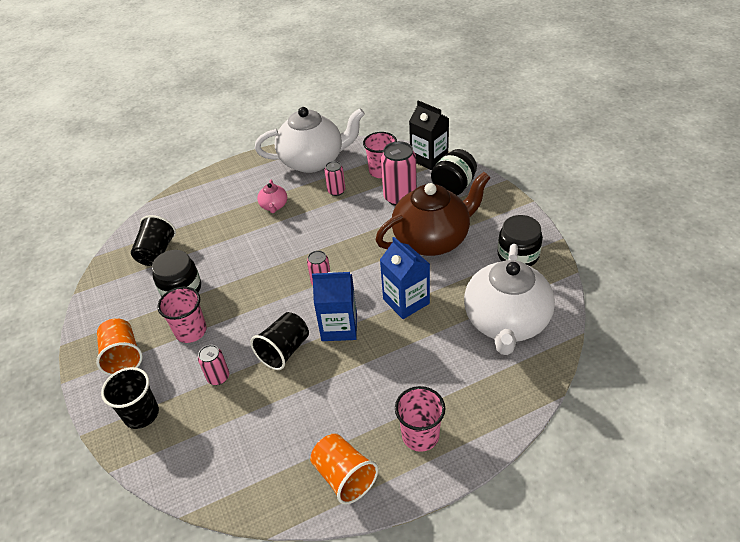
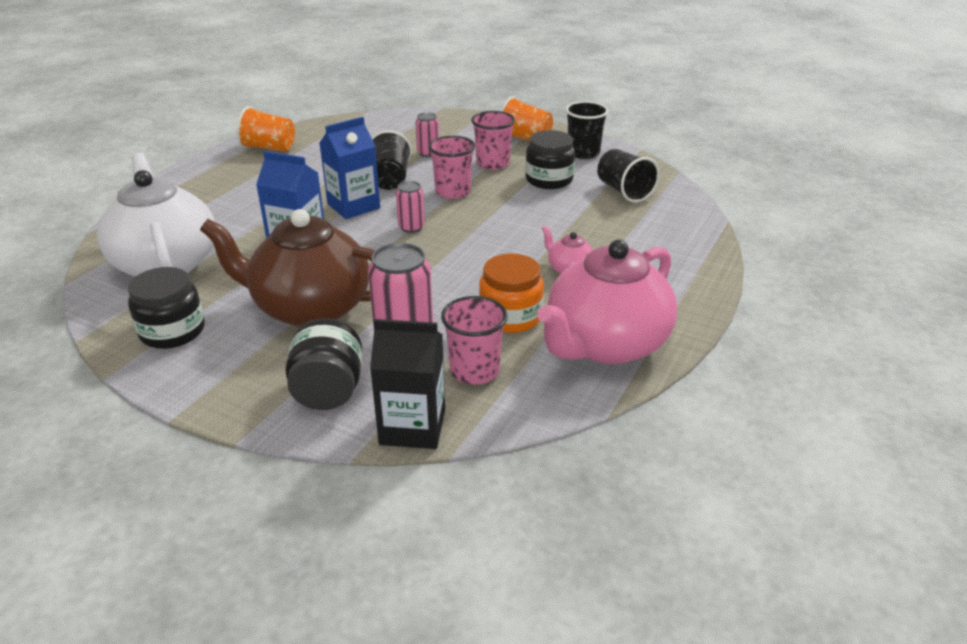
camera: 140 degrees right, 10 degrees down
black cup [101,367,159,429] -> black cup moved to [565,101,608,159]
white teapot [255,107,365,173] -> pink teapot [537,240,677,364]
pink can [324,161,345,196] -> orange jar [479,254,544,333]
brown teapot [376,172,490,256] -> brown teapot turned 75 degrees clockwise [200,209,375,327]
pink cup [395,386,445,452] -> pink cup moved to [429,136,475,199]

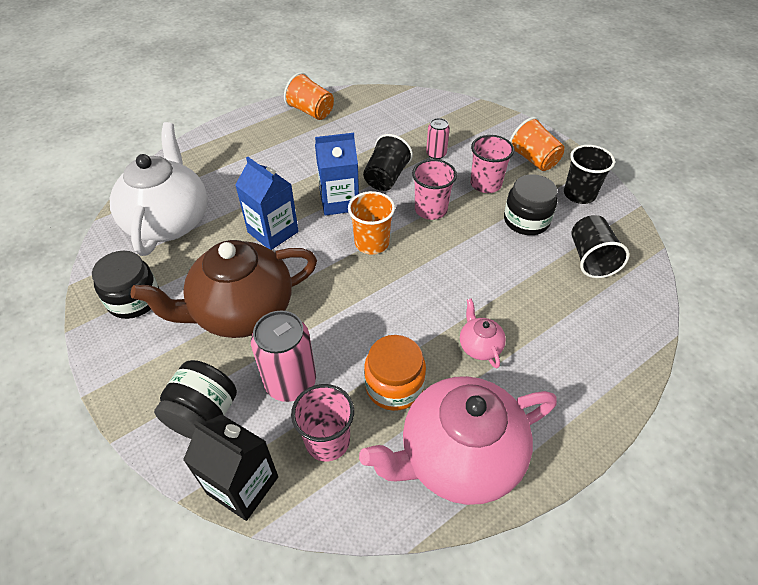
camera: 25 degrees right, 15 degrees up
brown teapot [200,209,375,327] -> brown teapot turned 60 degrees counterclockwise [131,240,317,338]
pink can [396,181,425,233] -> orange cup [348,191,395,254]

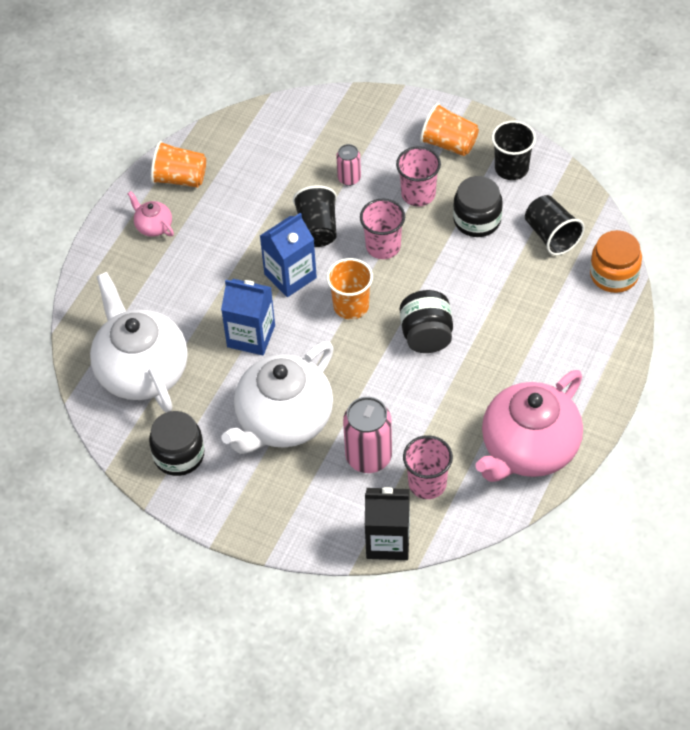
camera: 25 degrees left, 5 degrees up
brown teapot [131,240,317,338] -> white teapot [221,341,334,454]
black jar [154,360,237,439] -> black jar moved to [400,290,453,353]
orange jar [364,335,426,411] -> orange jar moved to [590,230,642,293]
pink teapot [460,298,506,369] -> pink teapot moved to [127,191,174,237]

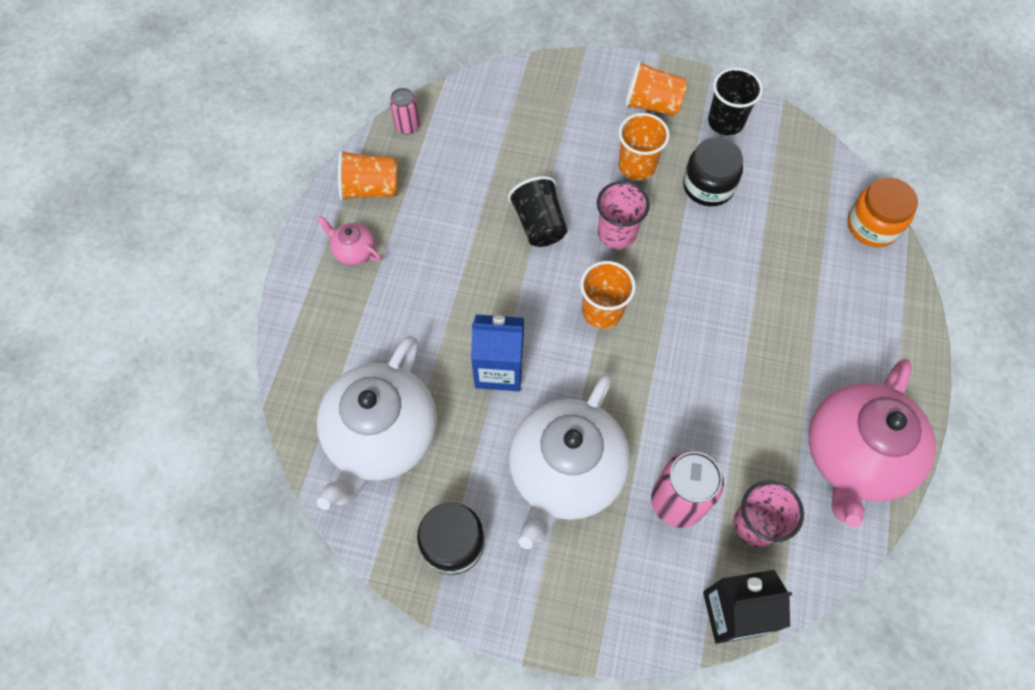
camera: 15 degrees left, 10 degrees up
white teapot [90,272,188,413] -> white teapot turned 120 degrees counterclockwise [316,336,437,510]
blue carton [260,213,317,297] -> none
pink can [336,144,361,186] -> pink can moved to [390,88,420,134]
pink cup [396,146,441,207] -> orange cup [618,113,670,181]
black jar [400,290,453,353] -> none
black cup [525,195,585,255] -> none

